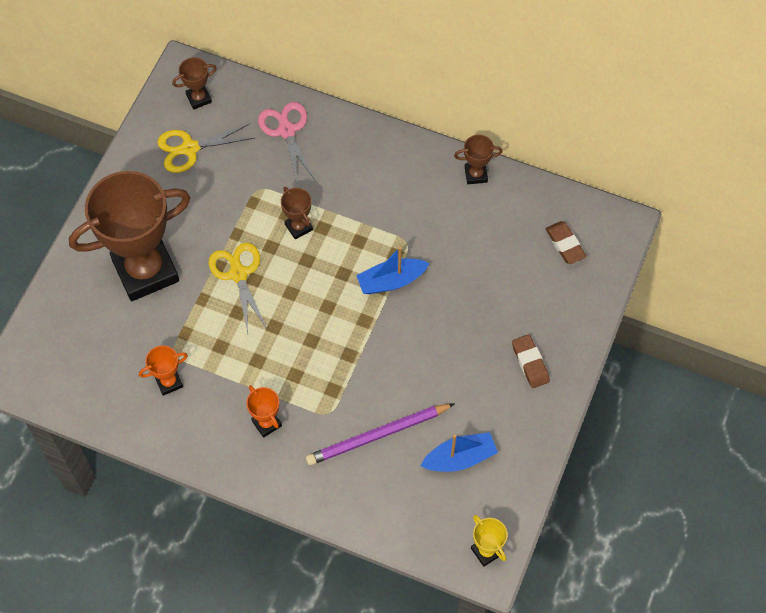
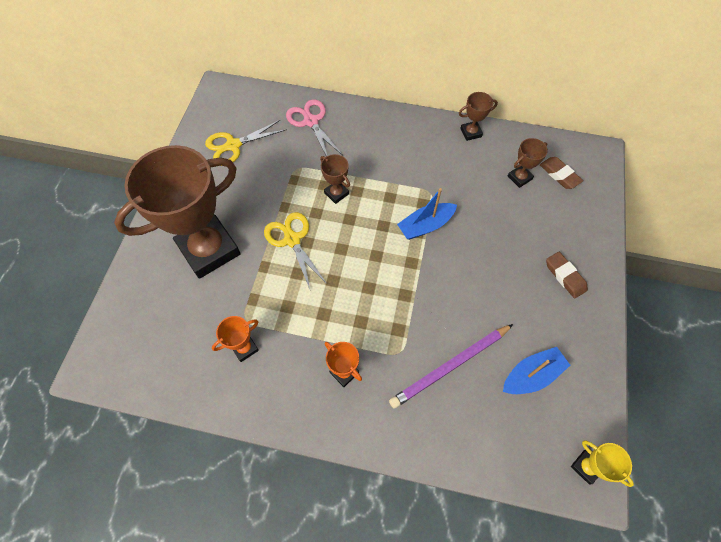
camera: 10 degrees left, 0 degrees up
brown trophy [172,57,217,109] -> brown trophy moved to [508,138,548,188]

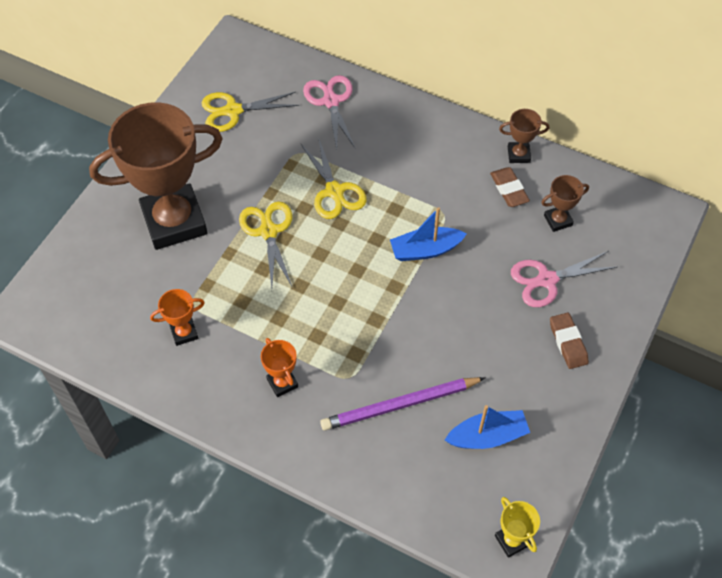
camera: 15 degrees right, 5 degrees down
brown trophy [320,154,350,204] -> yellow scissors [300,137,367,219]
brown eraser [540,157,583,189] -> brown eraser moved to [490,167,530,207]
none -> pink scissors [511,251,617,307]

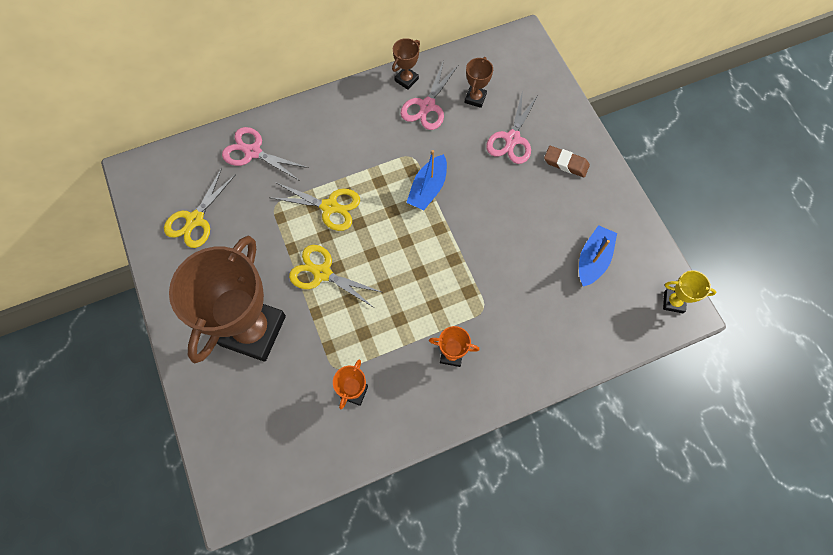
camera: 50 degrees left, 10 degrees up
purple pencil [320,377,485,431] -> none
brown eraser [490,167,530,207] -> pink scissors [400,61,458,130]

